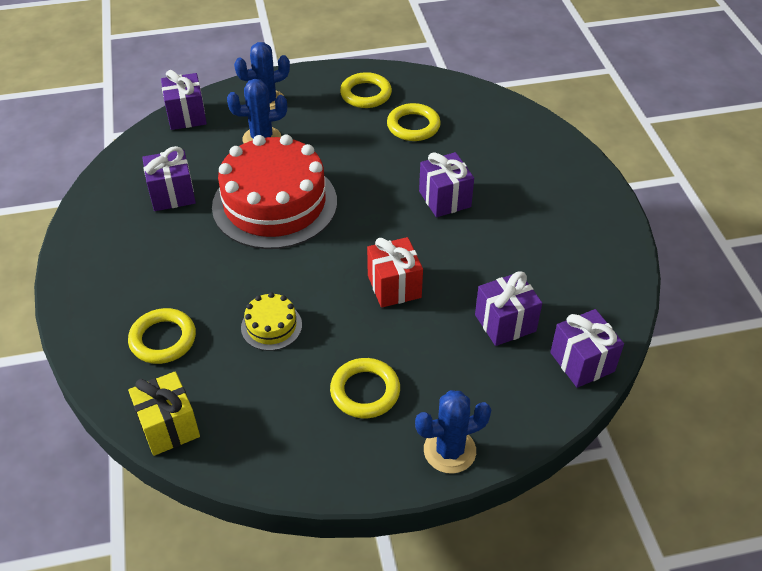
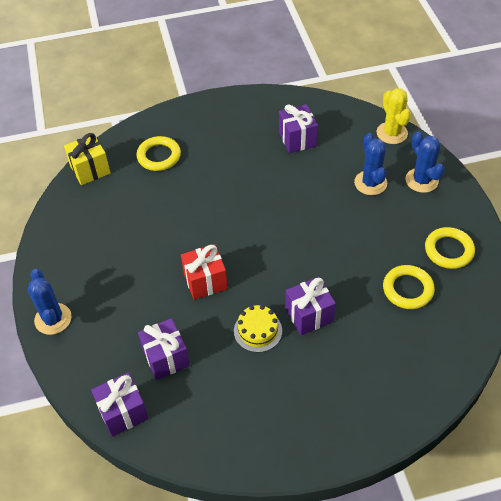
camera: 90 degrees right, 5 degrees up
purple gift [161,70,207,130] -> yellow cactus [377,88,411,144]
red cake [212,134,337,249] -> none
yellow cake [241,292,302,351] -> yellow cake moved to [234,305,282,352]
yellow ring [330,358,400,418] -> none

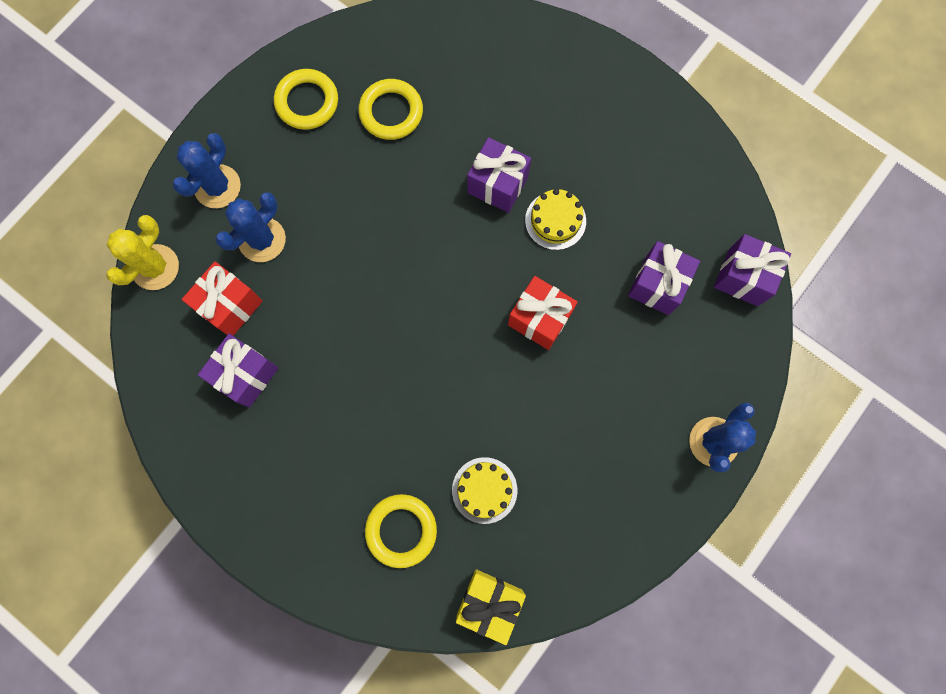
camera: 130 degrees left, 25 degrees up
none -> red gift [182,261,263,336]
none -> yellow cake [452,457,517,524]

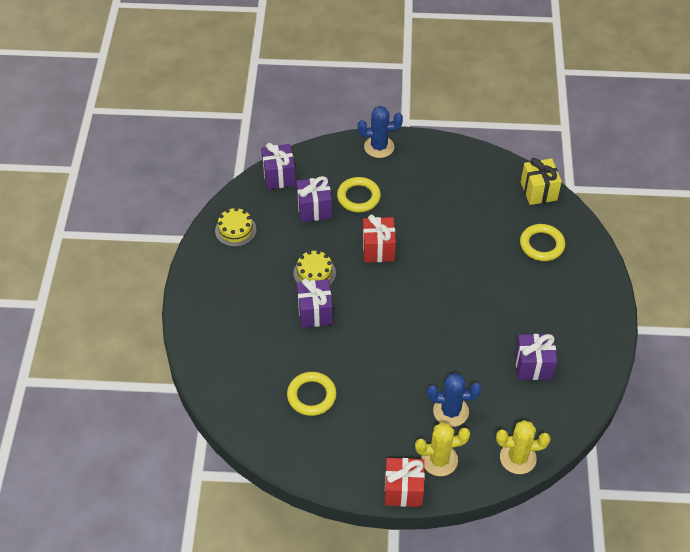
camera: 125 degrees left, 25 degrees down
blue cactus [172,133,241,208] -> yellow cactus [415,422,470,476]
red gift [182,261,263,336] -> red gift moved to [385,458,425,507]
yellow ring [274,69,338,130] -> yellow ring moved to [337,177,381,212]
yellow cake [452,457,517,524] -> yellow cake moved to [215,207,256,247]

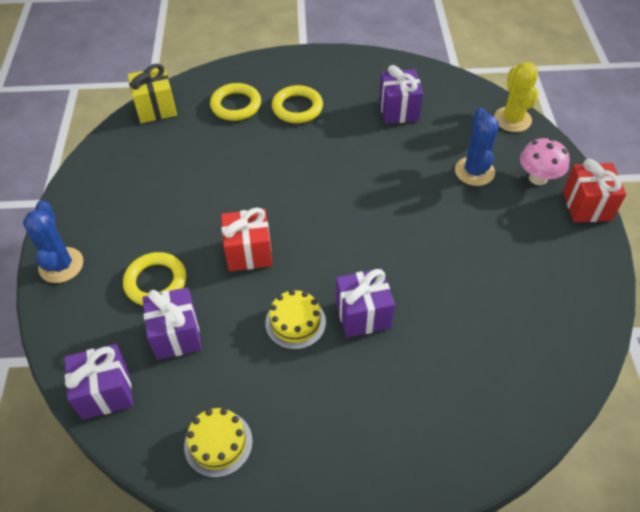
camera: 95 degrees left, 0 degrees up
yellow ring [287,372,336,416] -> yellow ring moved to [272,85,323,123]
yellow cactus [415,422,470,476] -> pink mushroom [520,138,570,185]

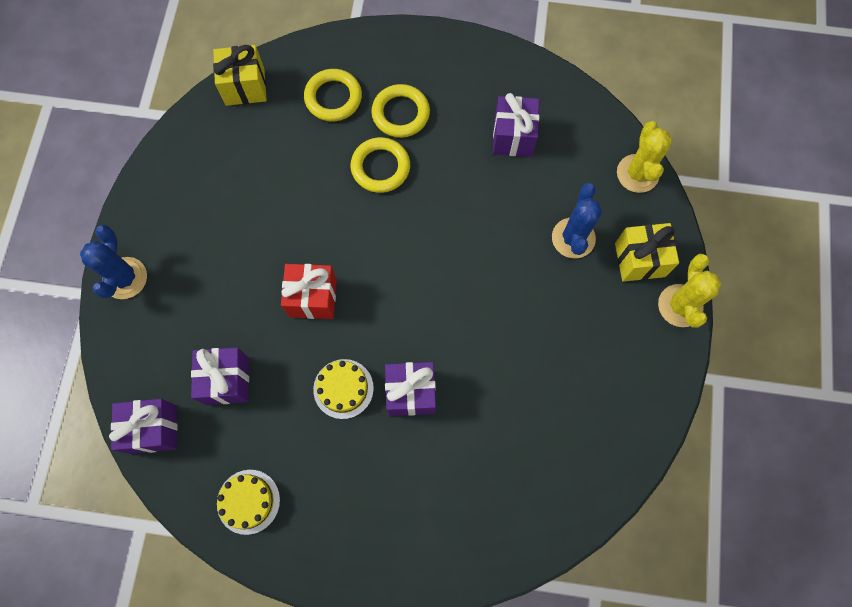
camera: 10 degrees right, 20 degrees up
yellow ring [123,252,186,306] -> yellow ring moved to [351,137,410,193]
pink mushroom [520,138,570,185] -> yellow gift [615,223,679,282]
red gift [563,159,626,223] -> yellow cactus [658,254,721,328]

